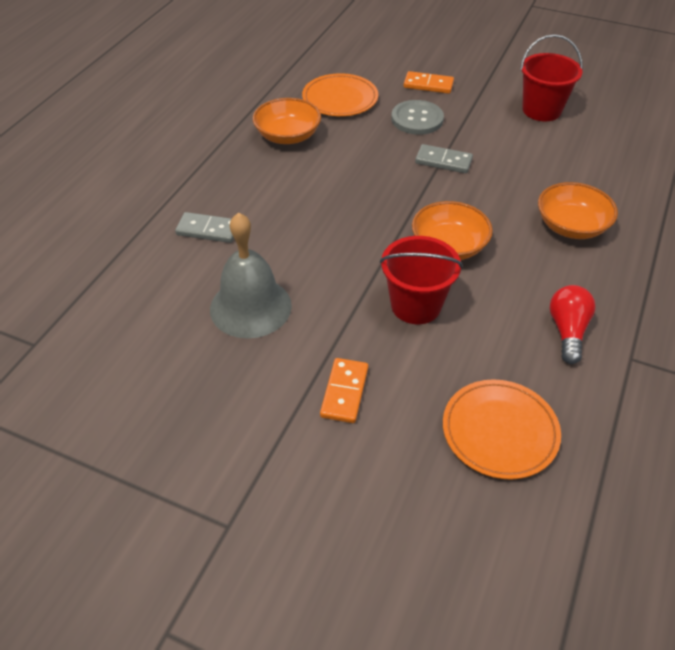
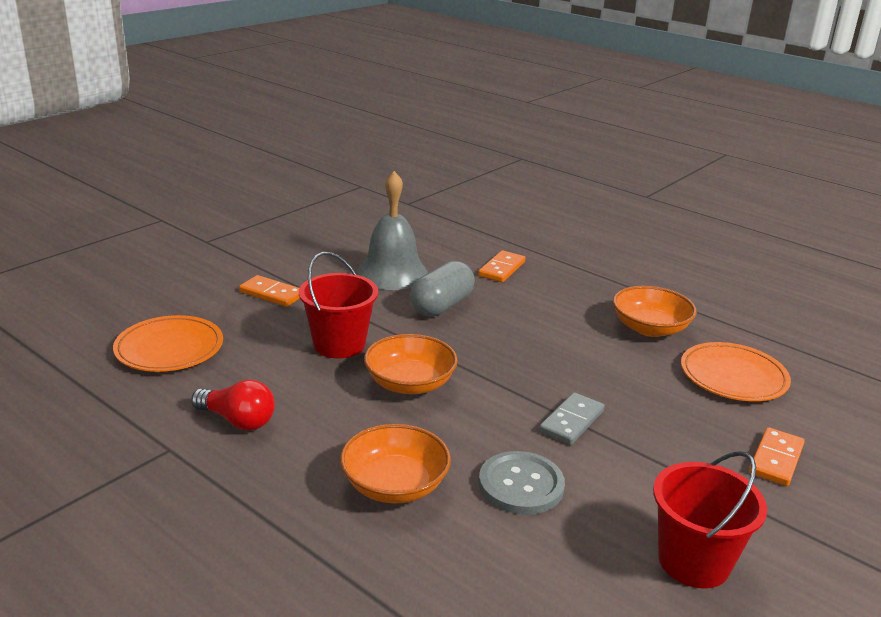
camera: 105 degrees right, 20 degrees down
grey domino [175,212,234,243] -> orange domino [478,250,526,282]
grey button [391,100,444,135] -> grey button moved to [479,451,565,515]
none -> grey capsule [410,261,475,317]

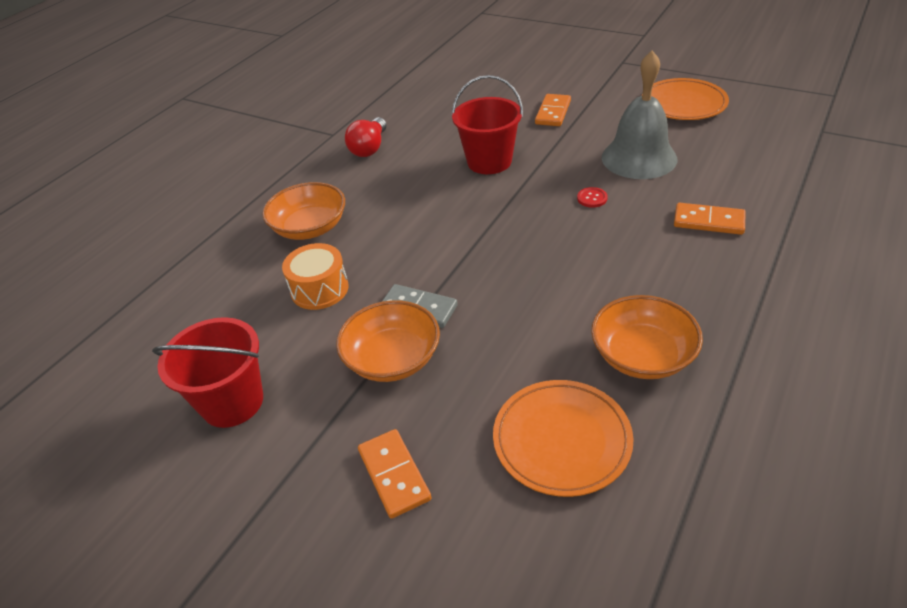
camera: 85 degrees right, 15 degrees up
orange plate [113,315,223,372] -> orange plate moved to [642,78,729,120]
orange bowl [364,334,458,394] -> orange bowl moved to [336,300,440,382]
grey capsule [410,261,475,317] -> red button [577,187,608,208]
grey button [479,451,565,515] -> orange drum [282,243,349,310]
orange domino [749,427,805,486] -> orange domino turned 45 degrees clockwise [358,429,431,519]

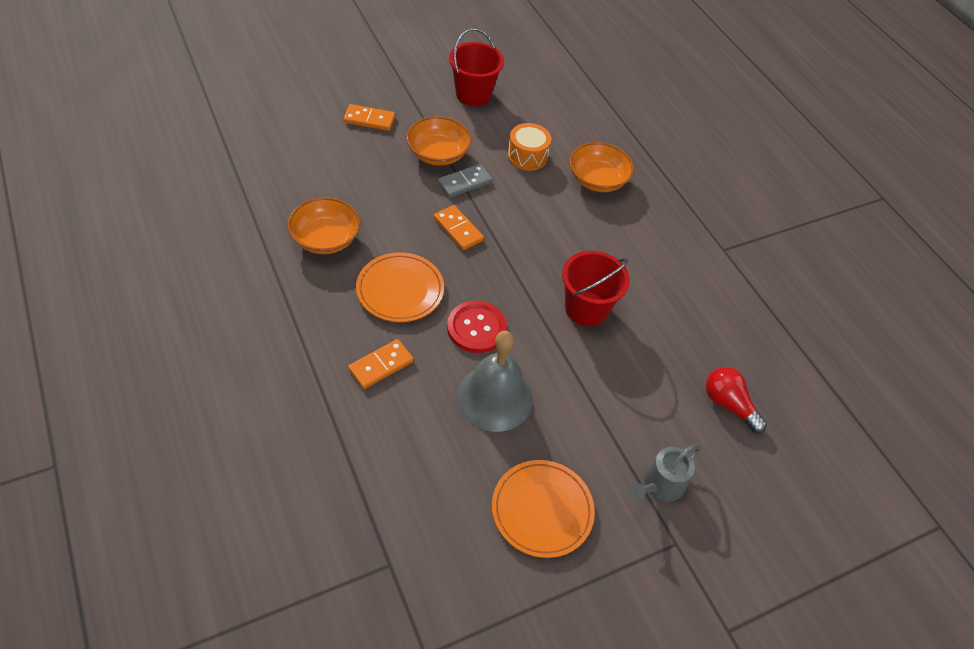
camera: 115 degrees right, 10 degrees up
red light bulb [345,117,386,157] -> red light bulb moved to [706,367,767,433]
orange plate [493,380,634,497] -> orange plate moved to [356,252,444,322]
orange domino [535,94,571,126] -> orange domino moved to [434,205,484,250]
red button [577,187,608,208] -> red button [447,301,507,353], size x2.17
none -> grey watering can [630,444,701,502]

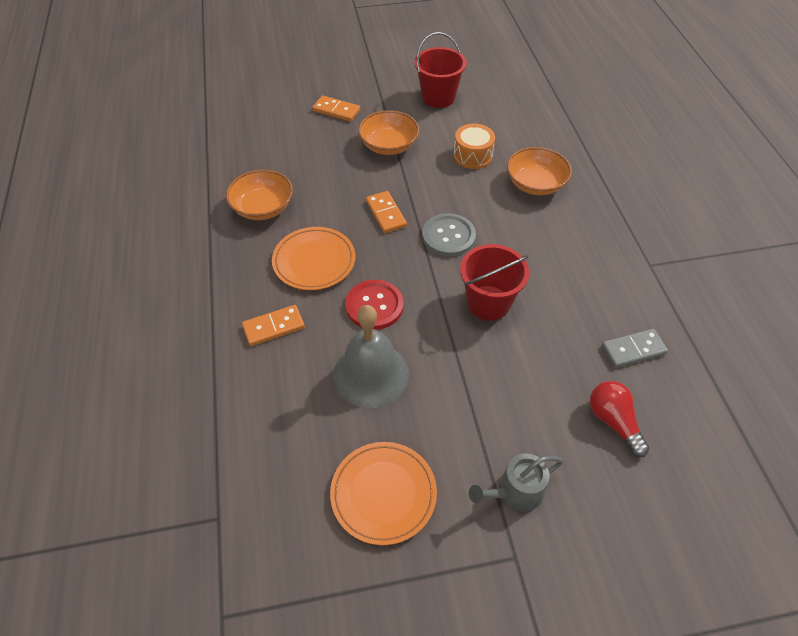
camera: 20 degrees right, 0 degrees up
grey domino [438,164,492,198] -> grey domino moved to [602,329,668,368]
none -> grey button [422,213,476,257]

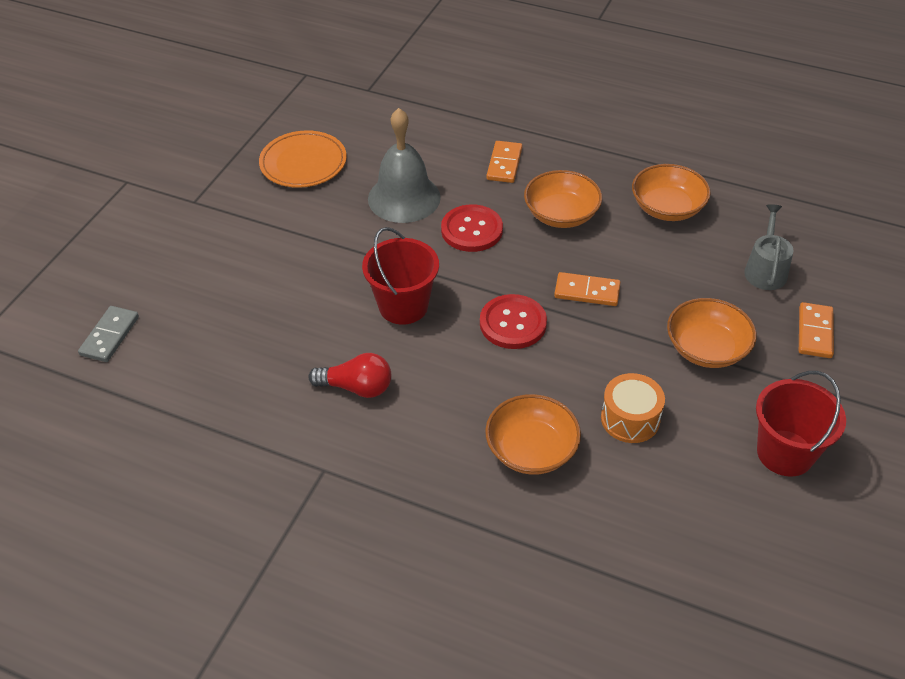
camera: 125 degrees right, 5 degrees down
orange plate [272,227,356,290] -> orange bowl [524,170,602,228]
orange domino [313,96,360,121] -> orange domino turned 45 degrees counterclockwise [799,302,834,358]
grey button [422,213,476,257] -> red button [480,294,547,349]
grey watering can [469,453,563,512] -> grey watering can moved to [744,204,794,290]
red light bulb [590,381,649,457] -> red light bulb moved to [308,353,391,398]
grey domino [602,329,668,368] -> grey domino moved to [78,306,139,362]

